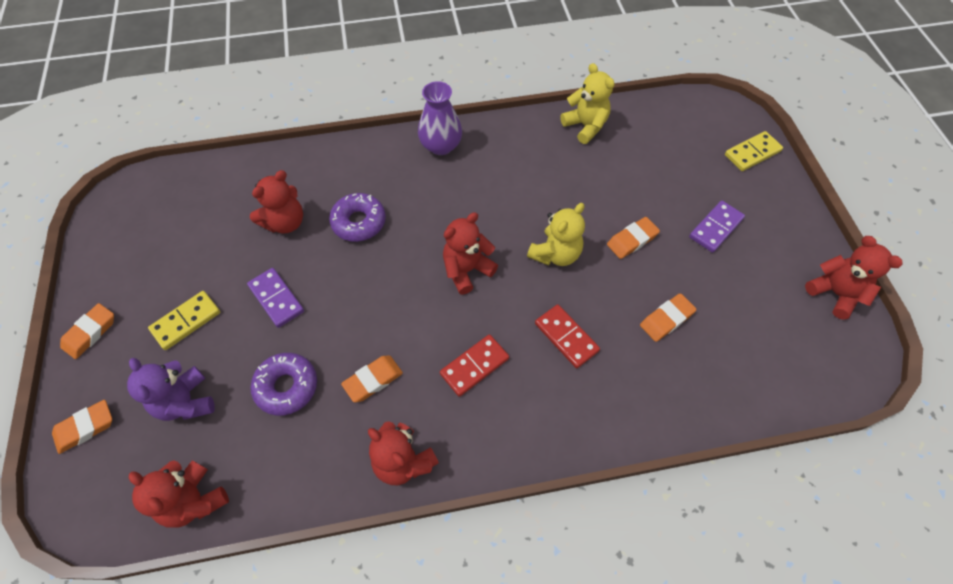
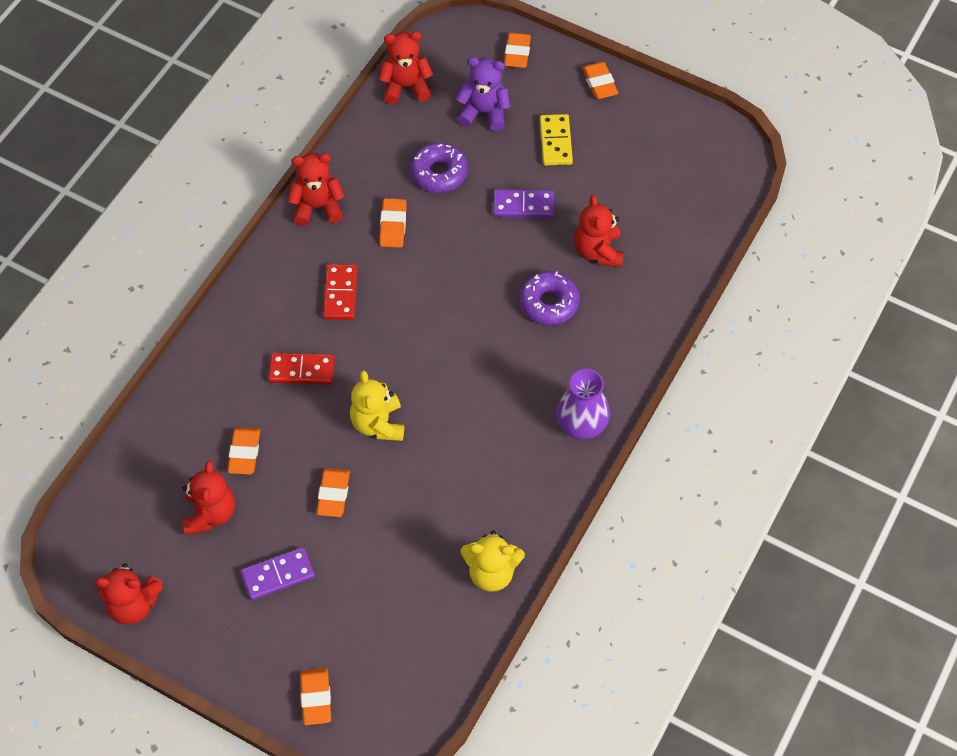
camera: 130 degrees right, 0 degrees up
red teddy bear [443,212,498,294] -> red teddy bear moved to [182,461,235,535]
purple domino [689,201,745,253] -> purple domino turned 75 degrees clockwise [241,547,315,600]
yellow domino [725,131,783,171] -> orange eraser [300,668,331,725]

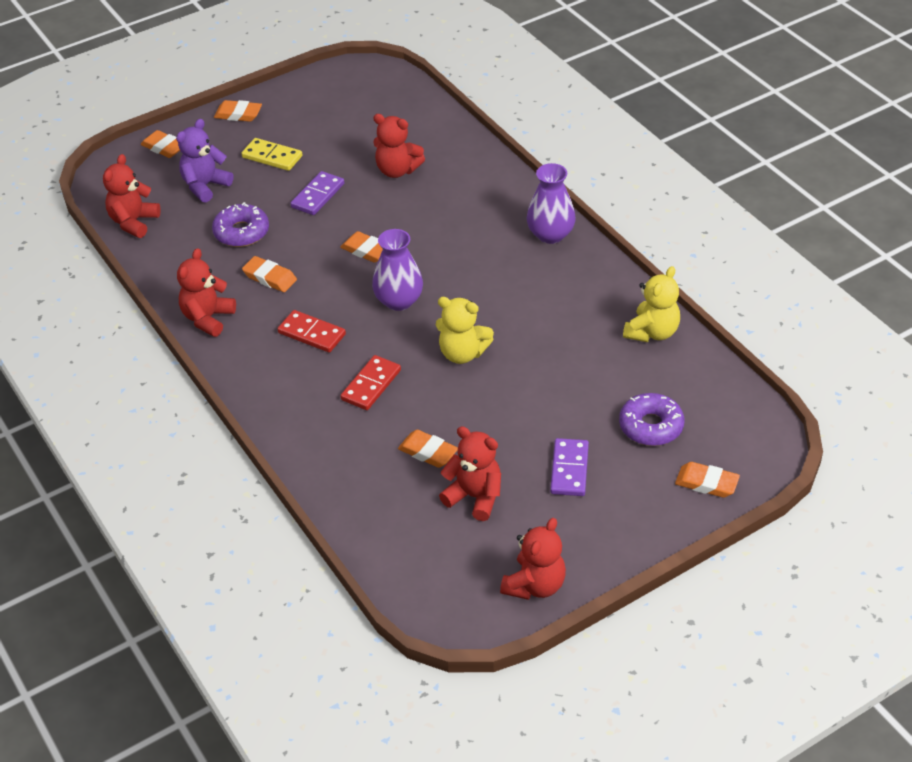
camera: 60 degrees left, 15 degrees down
orange eraser [316,468,350,517] -> orange eraser moved to [340,231,383,263]
purple donut [520,271,580,325] -> purple donut moved to [619,393,684,446]
none -> purple vase [372,229,423,311]

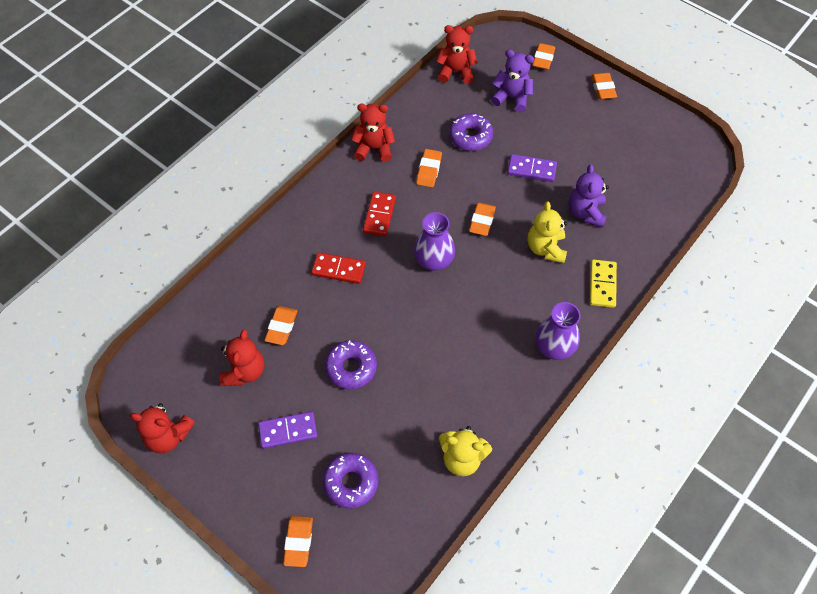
camera: 70 degrees right, 15 degrees up
yellow domino [241,138,302,171] -> yellow domino moved to [590,259,617,308]
red teddy bear [373,114,425,178] -> purple teddy bear [568,164,609,227]
yellow teddy bear [436,297,494,364] -> yellow teddy bear moved to [528,202,567,263]
none -> purple donut [325,340,377,390]

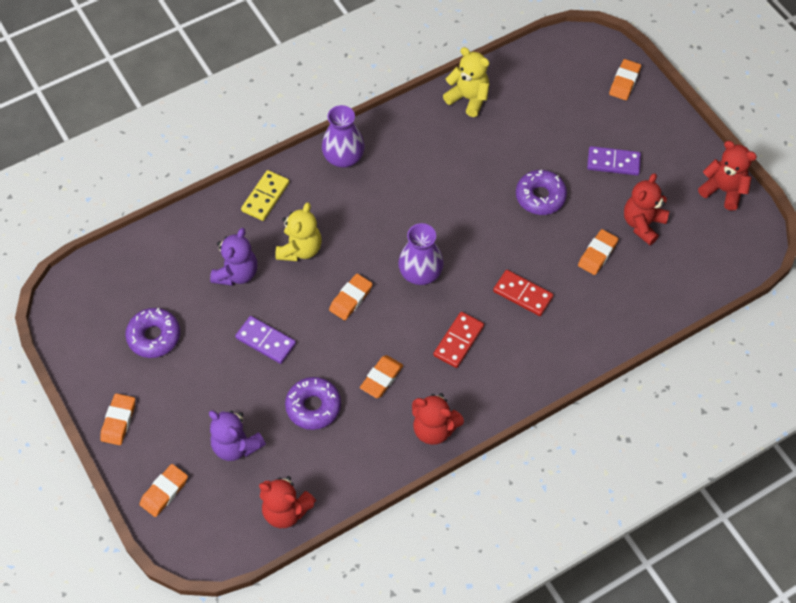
camera: 160 degrees left, 0 degrees up
purple donut [323,453,378,508] -> purple donut moved to [125,308,180,358]

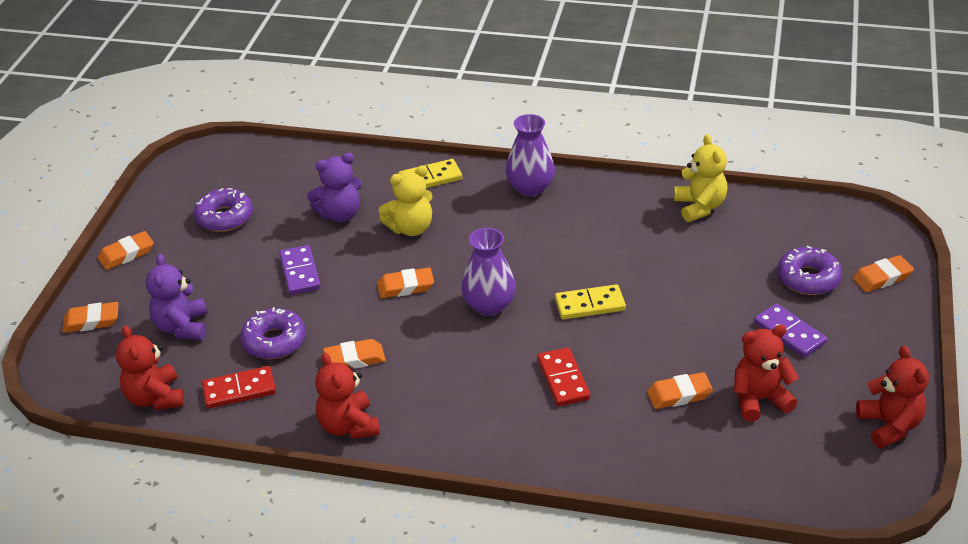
camera: 45 degrees right, 20 degrees down
red domino [433,312,484,368] -> red domino moved to [202,366,276,409]
purple donut [516,170,567,215] -> purple donut moved to [777,246,842,295]
none -> yellow domino [555,284,626,319]

